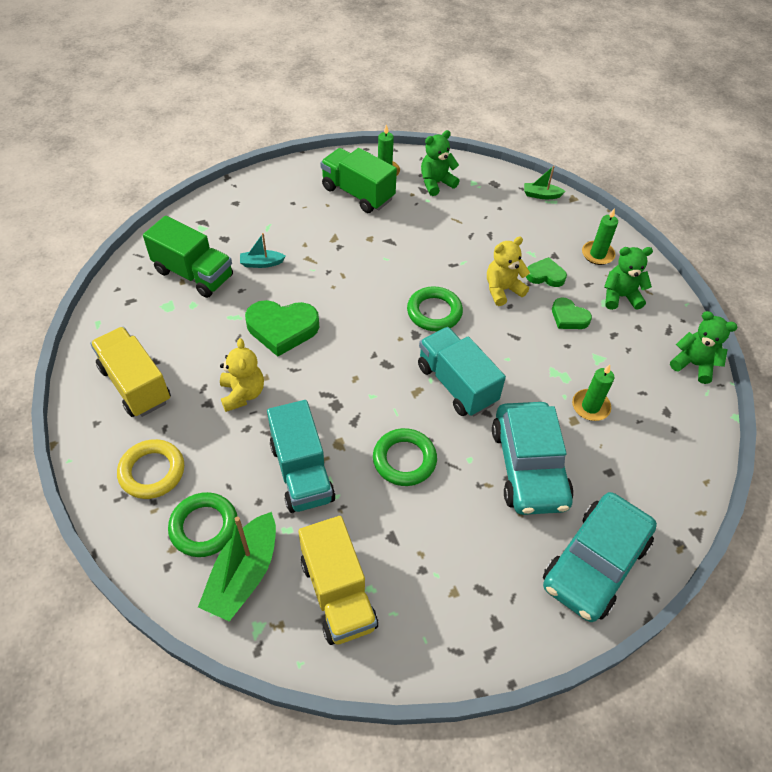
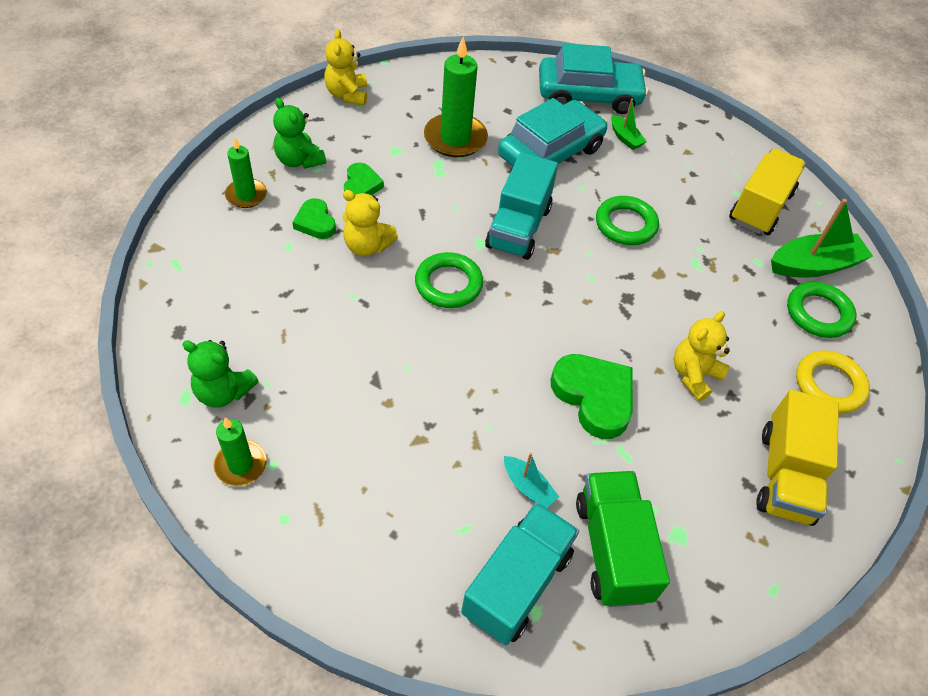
camera: 130 degrees left, 0 degrees up
turquoise truck [267,400,335,513] -> turquoise truck moved to [461,502,579,645]
green truck [320,148,397,213] -> none
green boat [524,166,566,199] -> green boat moved to [611,99,646,150]
green candle [572,364,615,421] -> green candle [424,37,488,157], size x1.69
green teddy bear [670,311,738,384] -> yellow teddy bear [324,29,367,106]

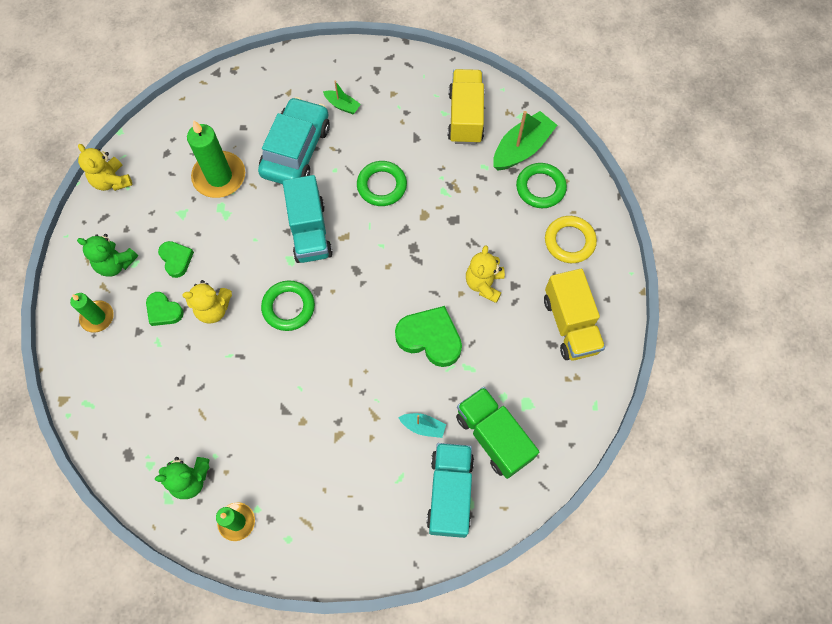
camera: 25 degrees left, 15 degrees up
turquoise car [539,43,648,114] -> none

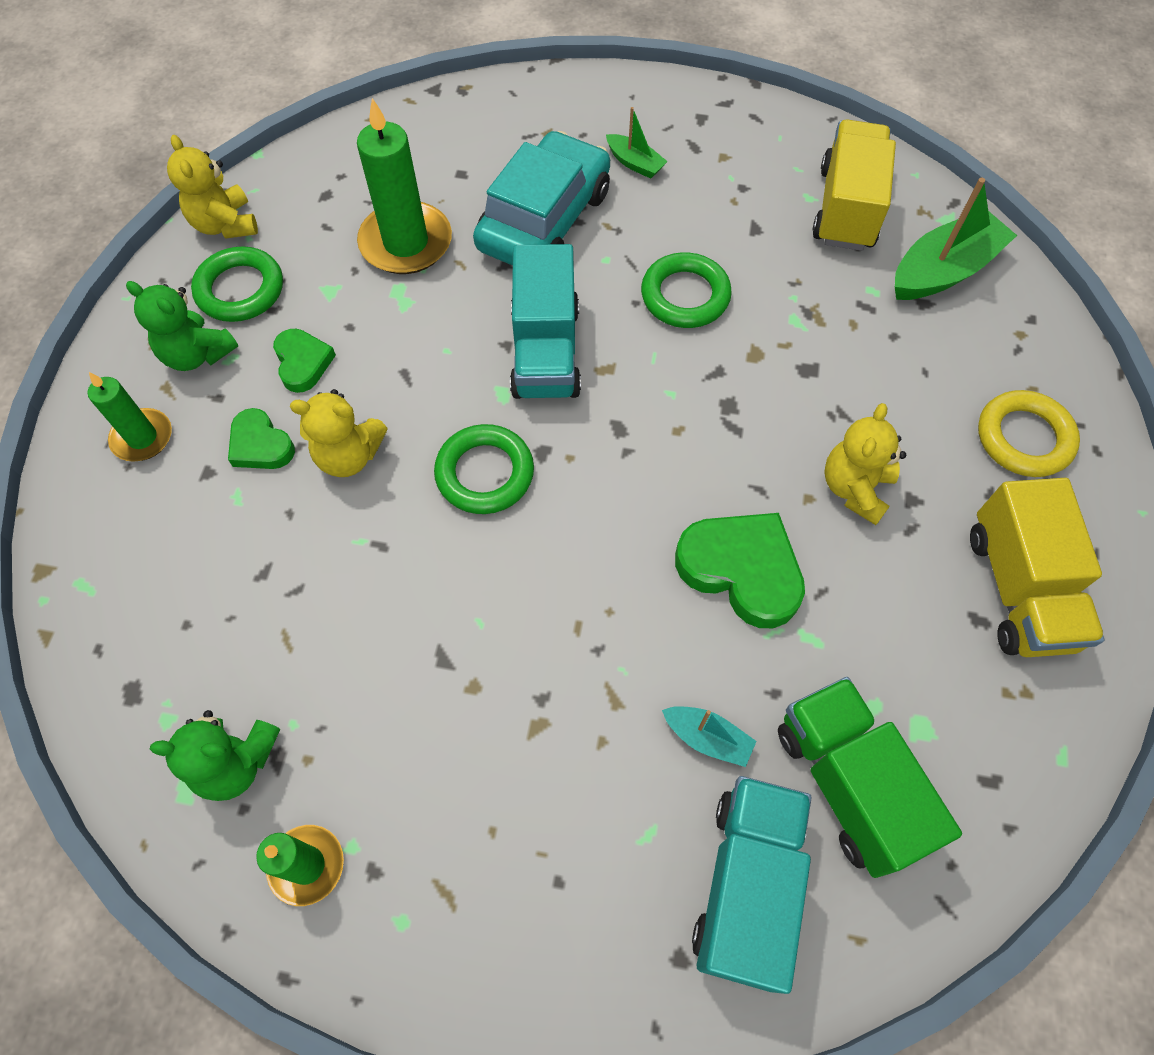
camera: 10 degrees right, 5 degrees down
green ring [516,163,567,208] -> green ring moved to [191,246,283,322]

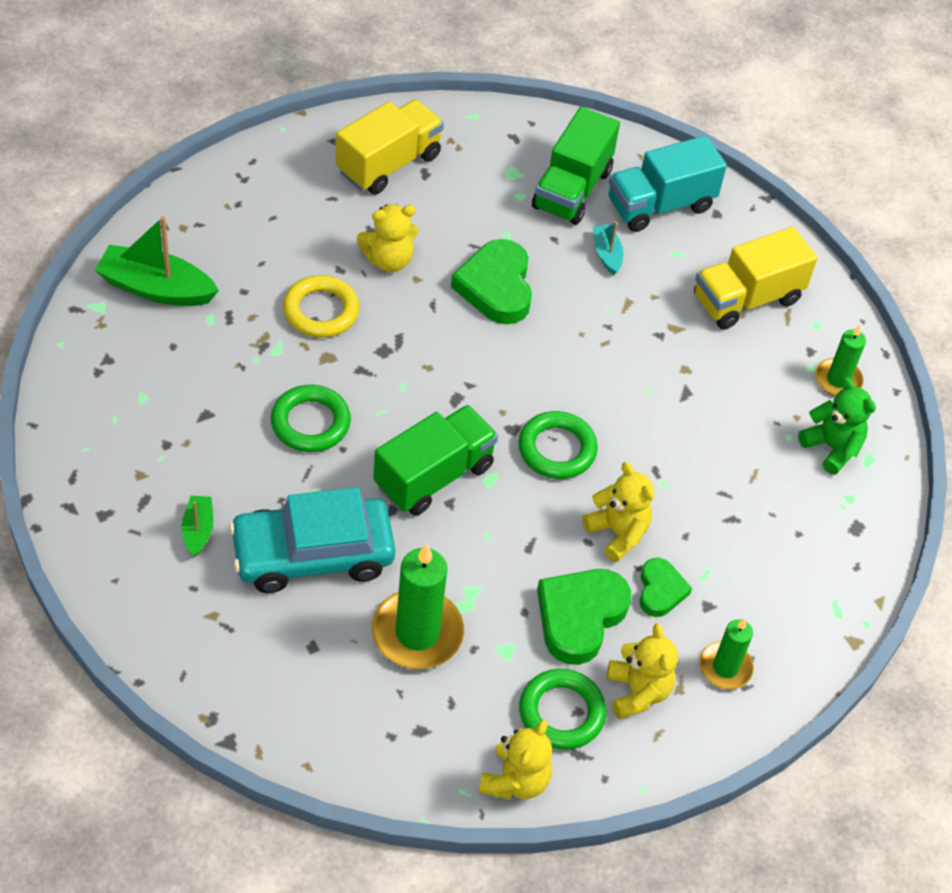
camera: 135 degrees left, 10 degrees down
green teddy bear [126,281,238,371] -> yellow teddy bear [607,623,678,719]
green heart [273,329,336,393] -> green heart [537,569,631,665], size x1.72
turquoise truck [510,244,581,399] -> green truck [373,405,498,516]
yellow truck [813,120,896,251] -> yellow truck moved to [694,227,817,329]
yellow ring [978,390,1080,477] -> yellow ring moved to [283,275,360,338]

